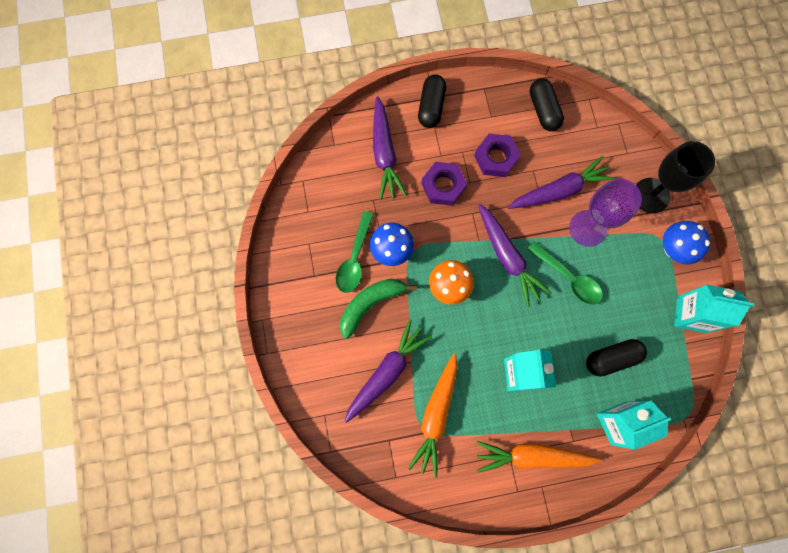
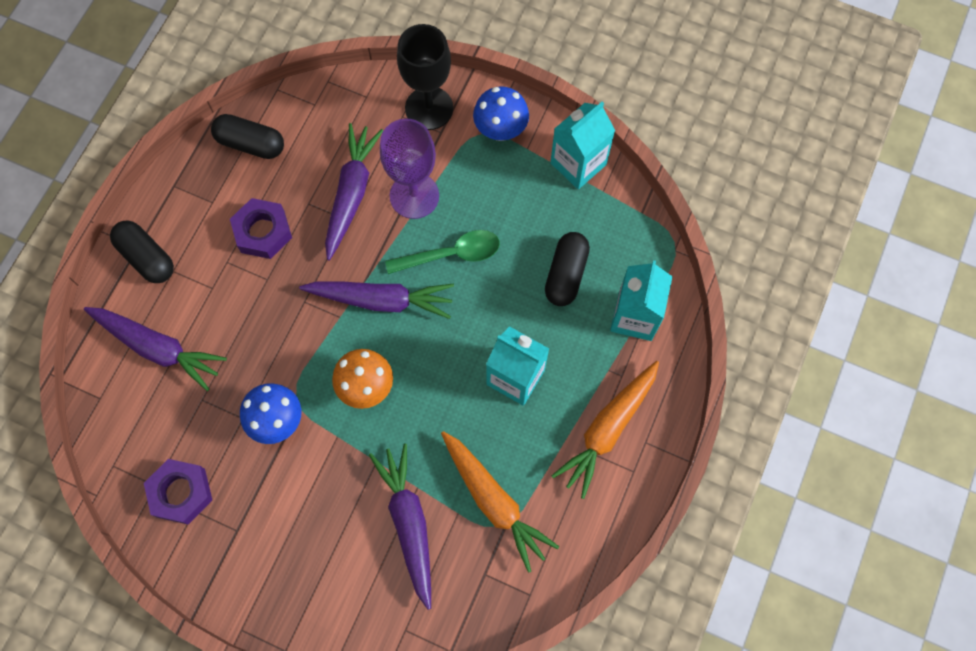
camera: 55 degrees left, 5 degrees down
green spoon [336,211,374,293] -> none
green banana [340,279,417,339] -> none
purple nut [421,162,467,206] -> purple nut moved to [144,459,212,525]

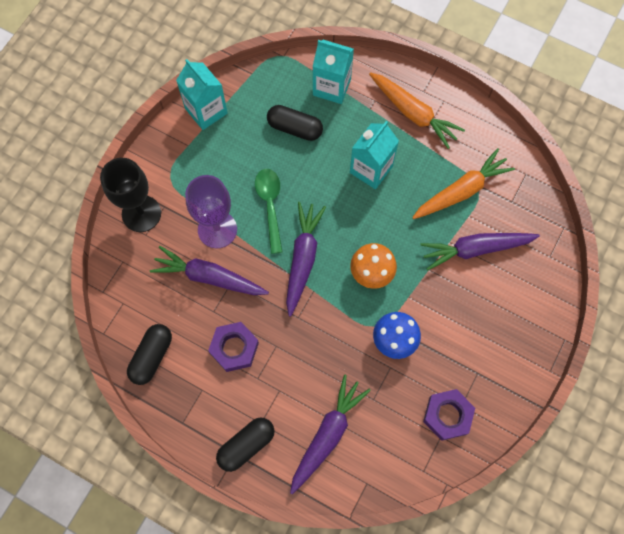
camera: 85 degrees left, 0 degrees up
blue mushroom [473,86,529,141] -> none

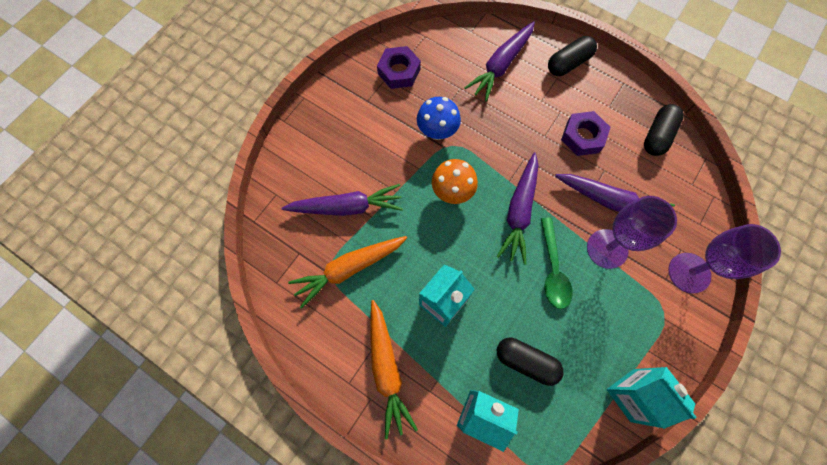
camera: 175 degrees left, 0 degrees up
black goblet [100,158,161,232] -> purple goblet [668,224,781,294]
orange carrot [369,72,465,149] -> orange carrot turned 150 degrees counterclockwise [370,300,418,439]

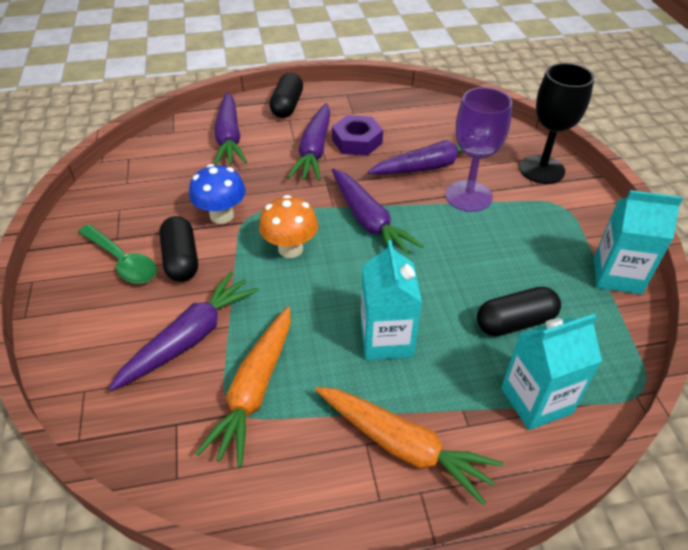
camera: 45 degrees left, 25 degrees down
purple nut [377,46,421,89] -> none
green spoon [541,218,573,309] -> green spoon moved to [78,224,157,284]
black capsule [644,104,684,156] -> black capsule moved to [159,216,198,282]
purple goblet [668,224,781,294] -> black goblet [519,63,594,184]
none -> purple carrot [288,103,330,181]

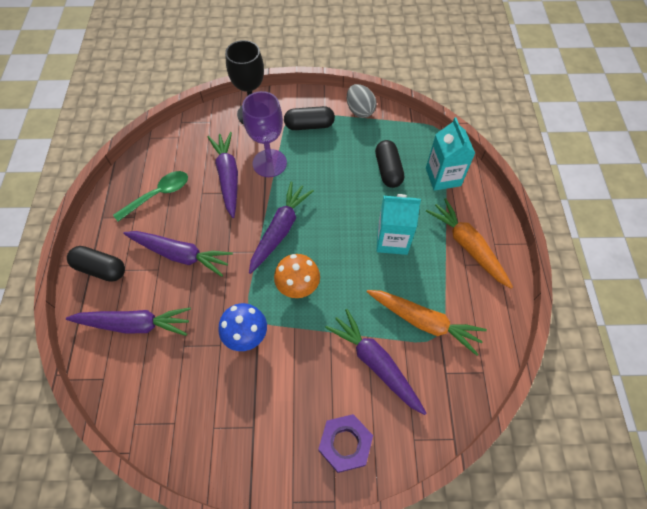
camera: 80 degrees left, 15 degrees up
green spoon [78,224,157,284] -> green spoon moved to [113,171,188,222]
black capsule [159,216,198,282] -> black capsule moved to [284,106,335,130]
orange carrot [315,387,503,506] -> orange carrot turned 75 degrees counterclockwise [426,198,513,289]
purple nut [332,115,383,156] -> purple nut moved to [318,414,373,473]
purple carrot [332,168,423,254] -> purple carrot turned 45 degrees counterclockwise [249,181,314,274]
turquoise carton [594,190,683,295] -> grey egg [347,84,376,118]

